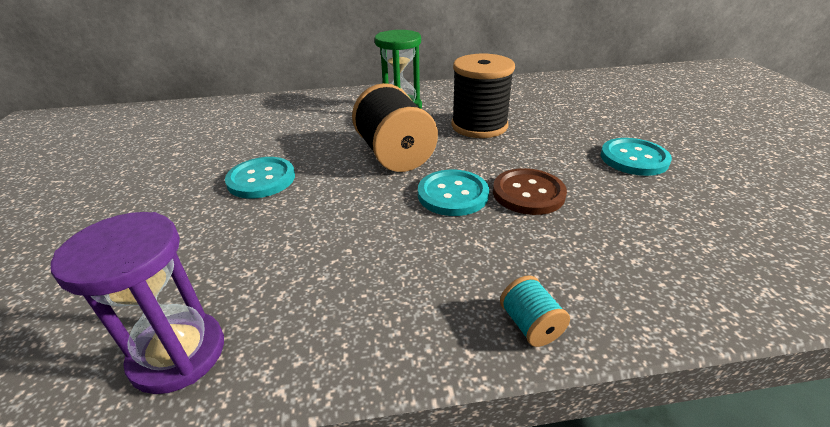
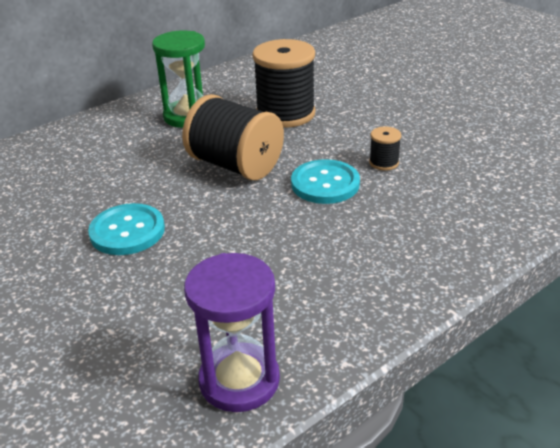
camera: 30 degrees left, 0 degrees up
brown button [493,168,567,215] -> black spool [369,126,401,171]
turquoise spool [500,276,570,347] -> none
turquoise button [601,138,672,176] -> none

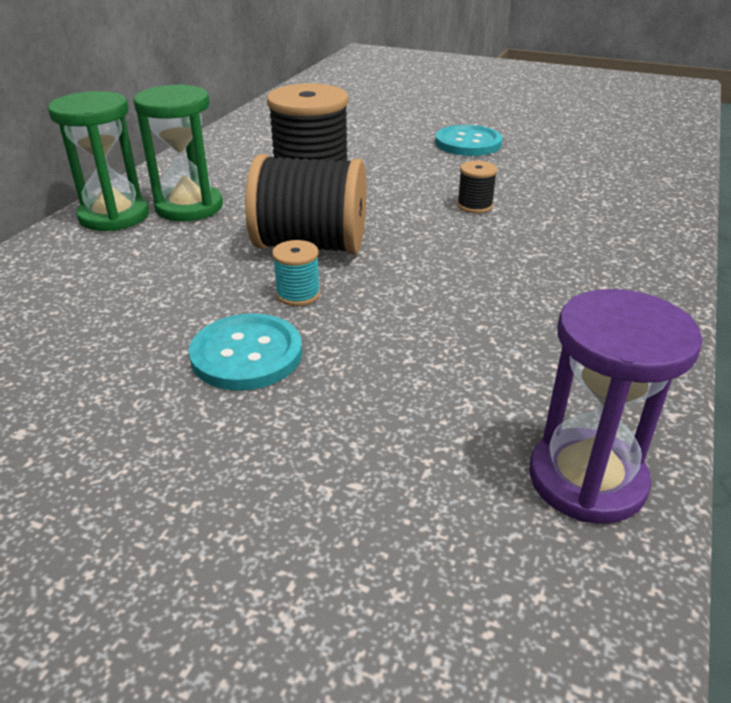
camera: 30 degrees left, 0 degrees up
turquoise button [291,159,360,204] -> turquoise button moved to [435,125,502,156]
none -> green hourglass [48,91,149,231]
none -> turquoise spool [272,240,320,306]

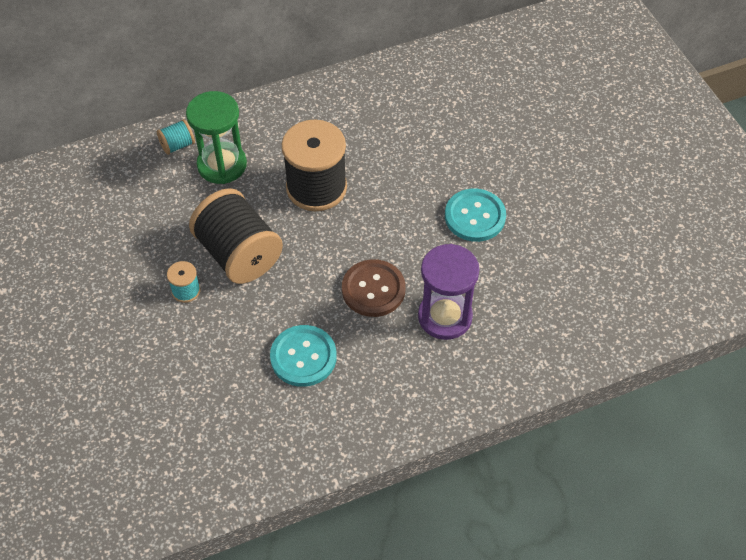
camera: 45 degrees right, 20 degrees up
green hourglass [48,91,149,231] -> turquoise spool [157,119,195,155]
turquoise button [189,313,302,390] -> turquoise button moved to [270,325,337,387]
black spool [457,161,497,213] -> brown button [342,259,406,317]
purple hourglass [530,289,702,524] -> purple hourglass moved to [418,244,479,340]

